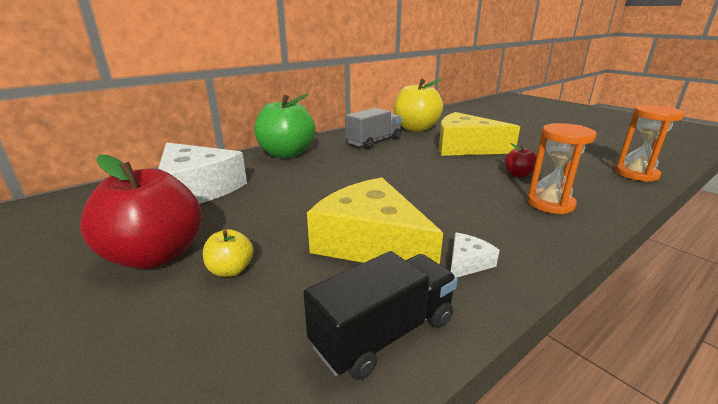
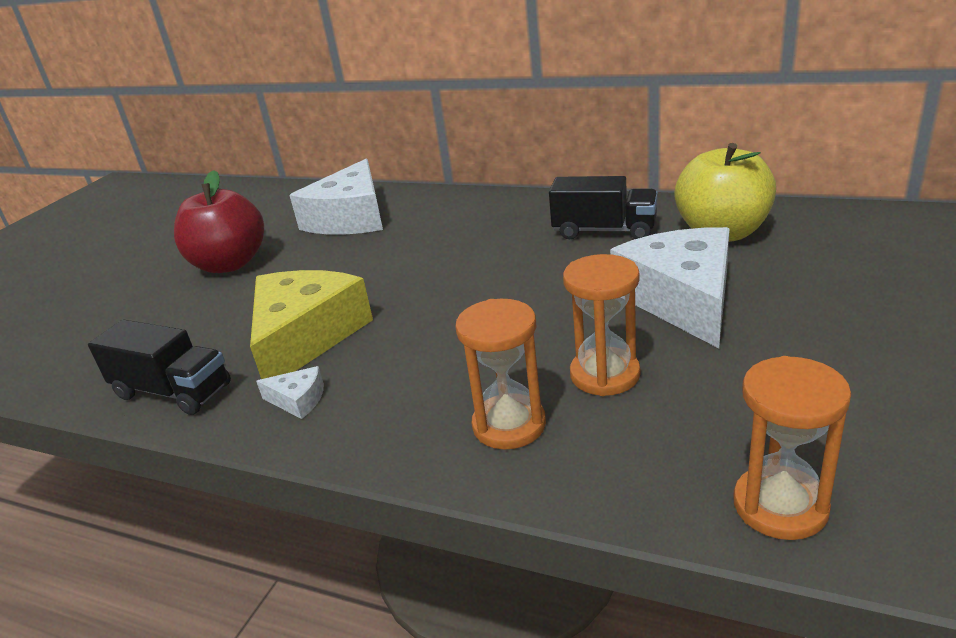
camera: 65 degrees right, 5 degrees up
yellow apple [203,229,253,277] -> none
green apple [254,94,315,158] -> none
grey truck [345,108,402,149] -> black truck [549,176,658,239]
yellow cheese [439,112,520,156] -> white cheese [610,227,730,348]
red apple [505,143,536,177] -> orange hourglass [563,254,640,396]

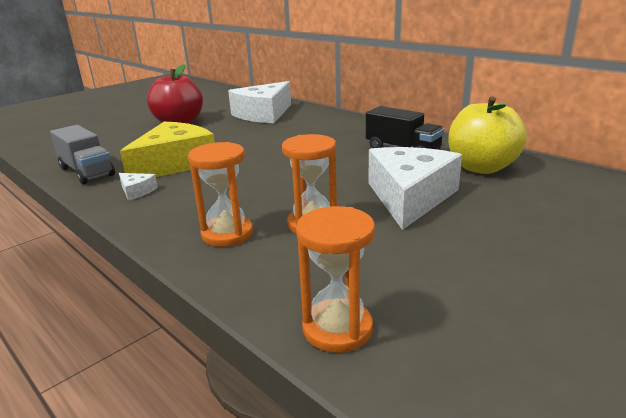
camera: 20 degrees right, 5 degrees down
black truck [88,319,231,415] -> grey truck [50,125,115,184]

